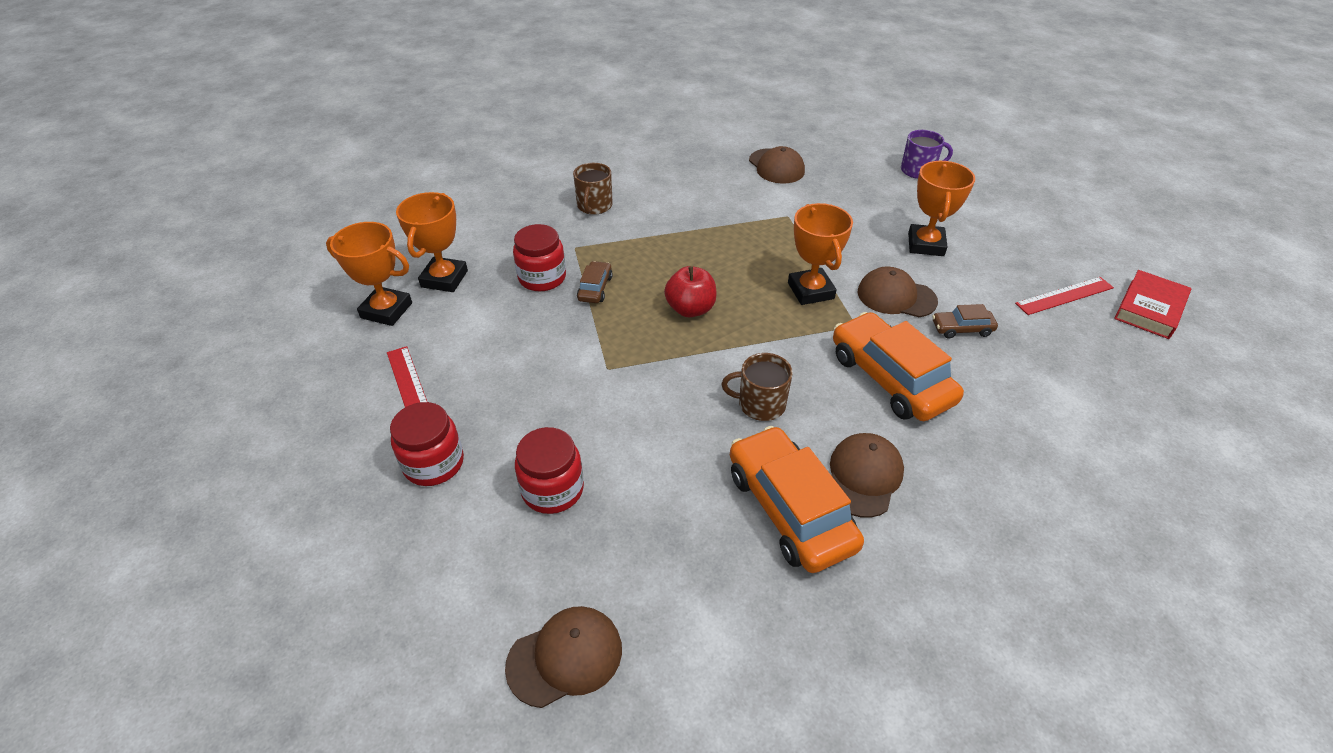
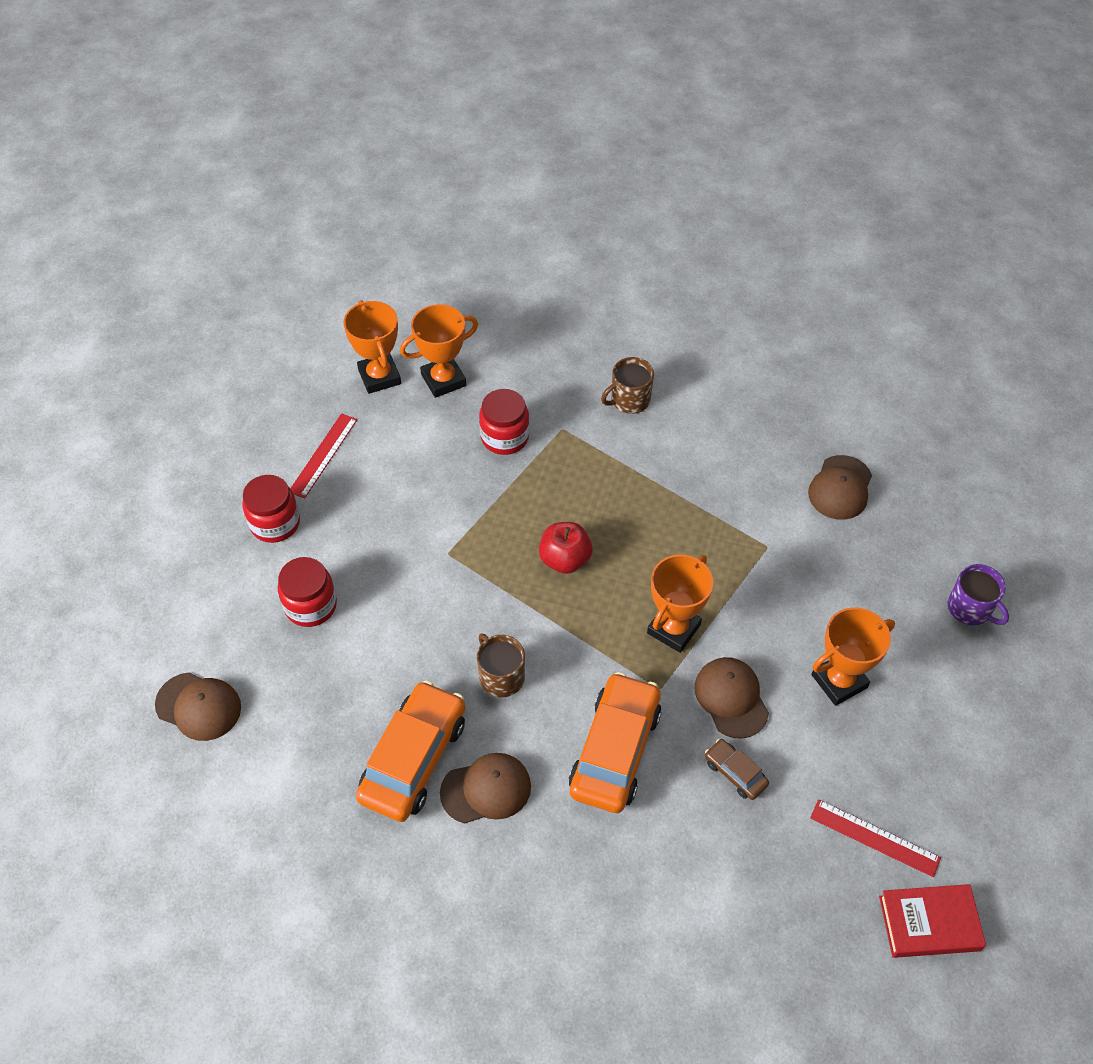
camera: 50 degrees right, 10 degrees up
brown car [577,261,613,303] -> none

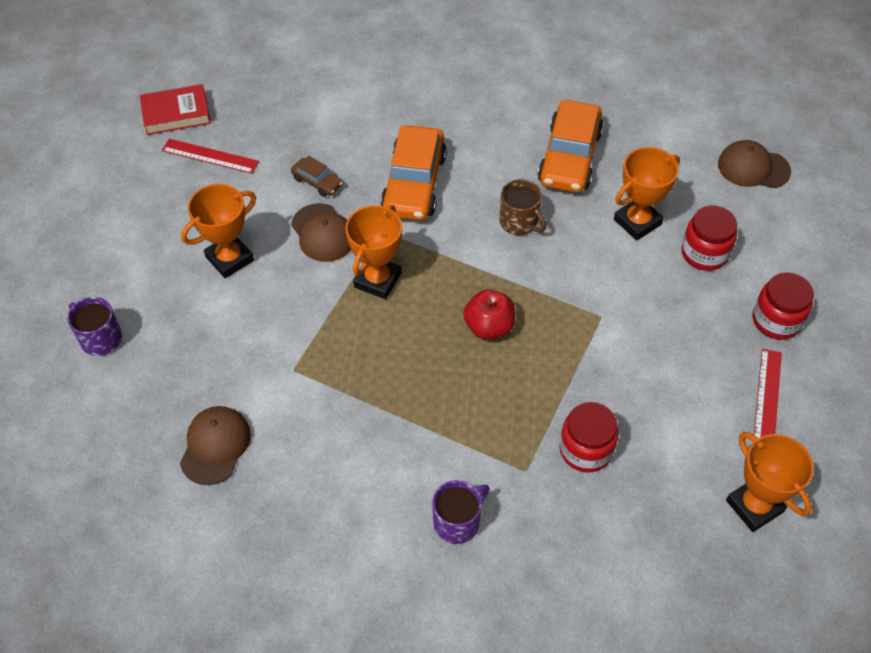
camera: 170 degrees right, 0 degrees up
orange trophy [400,304,478,398] -> orange trophy moved to [614,147,680,240]
brown cap [440,753,531,824] -> none
brown mug [601,357,654,414] -> purple mug [432,480,490,544]

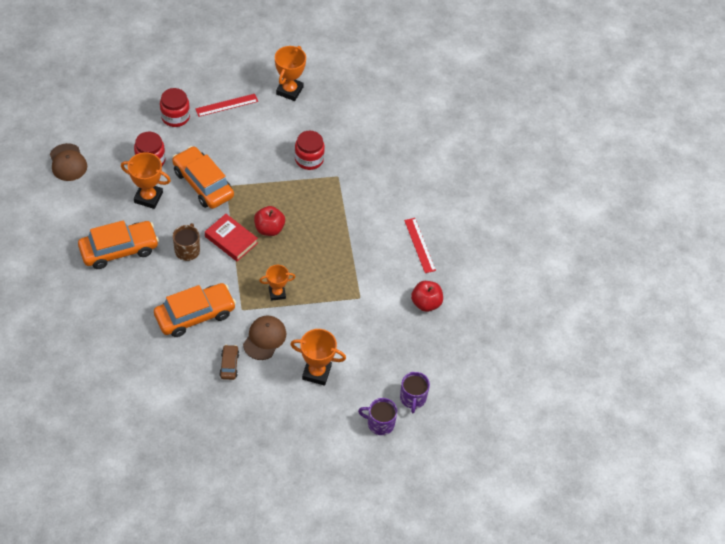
camera: 130 degrees left, 0 degrees up
red book [140,84,211,135] -> red book moved to [205,214,258,261]
red ruler [162,139,259,174] -> red ruler moved to [404,218,436,273]
brown cap [180,406,251,485] -> red apple [411,281,443,312]
orange trophy [345,205,402,299] -> orange trophy [259,265,295,301], size x0.66
purple mug [432,480,490,544] -> purple mug moved to [358,398,398,435]
none -> orange car [172,146,234,209]

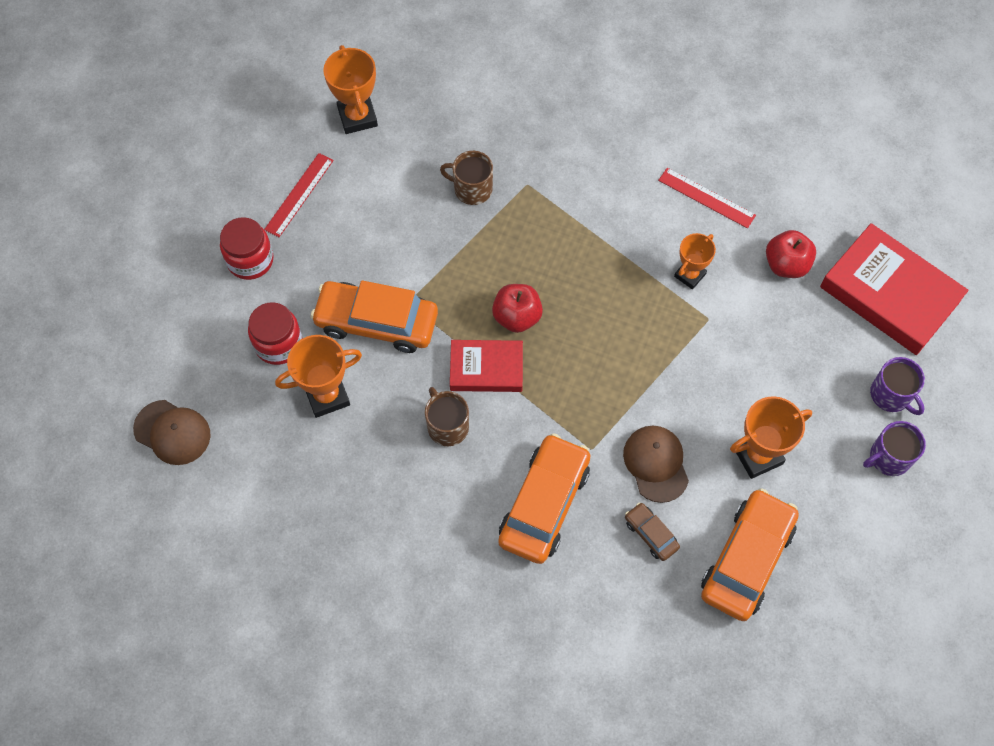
camera: 35 degrees left, 10 degrees up
orange car [78,220,159,269] -> orange car moved to [701,488,799,621]
orange trophy [259,265,295,301] -> orange trophy moved to [674,233,716,289]
red jar [295,131,325,170] -> brown mug [440,151,493,205]
none -> red book [820,223,969,355]

